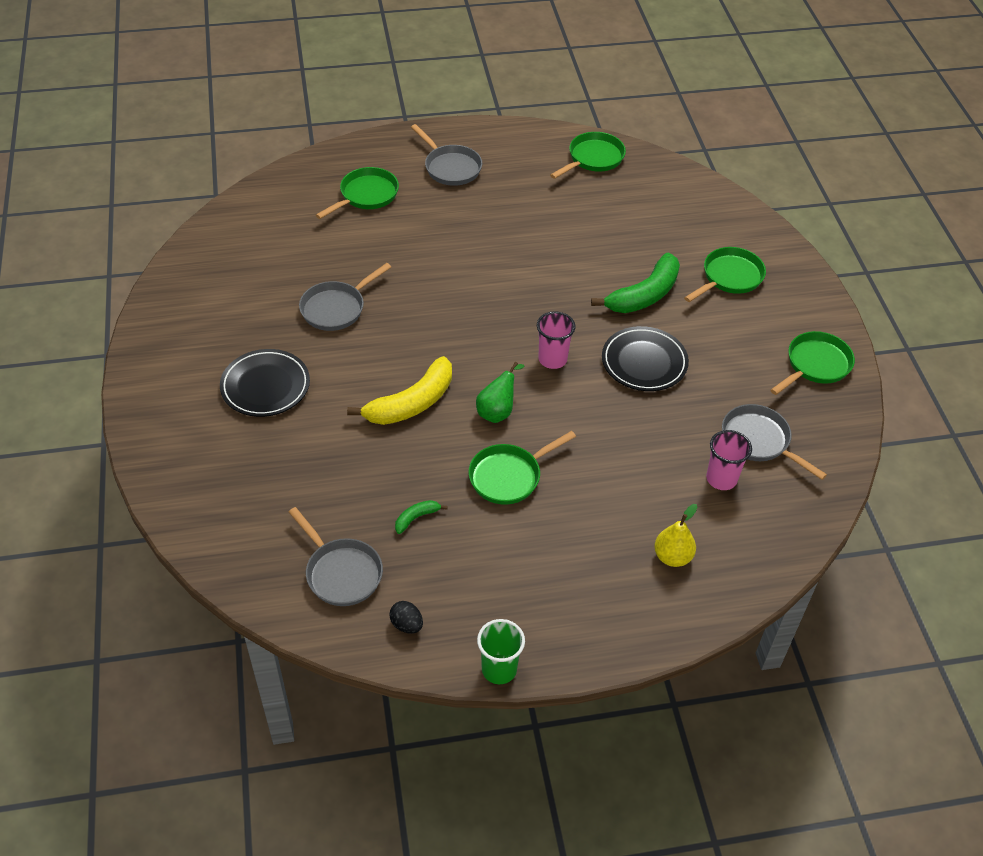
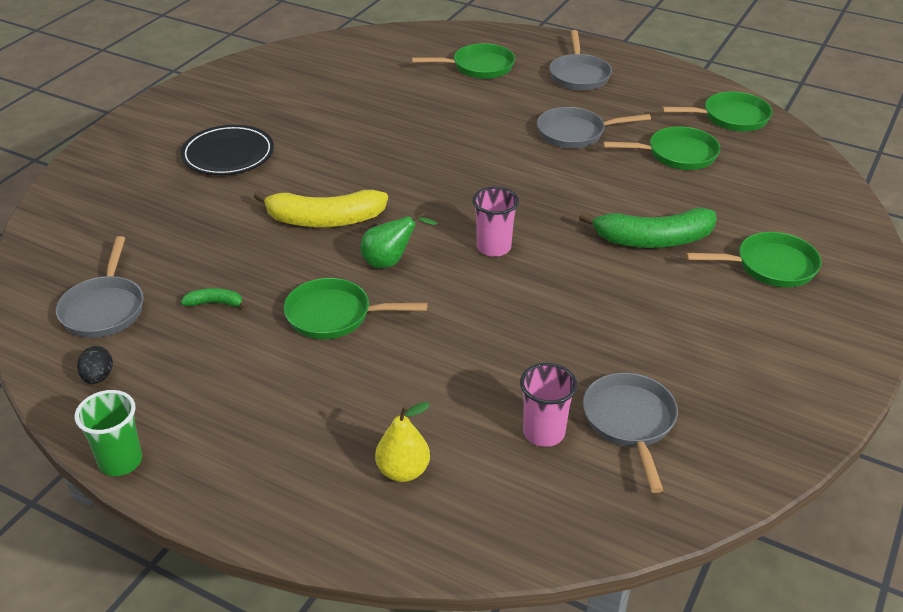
camera: 40 degrees right, 10 degrees down
grey pan [299,263,391,331] -> grey pan moved to [537,107,651,148]
black plate [602,326,689,391] -> none
green pan [770,331,855,395] -> green pan moved to [603,126,720,170]

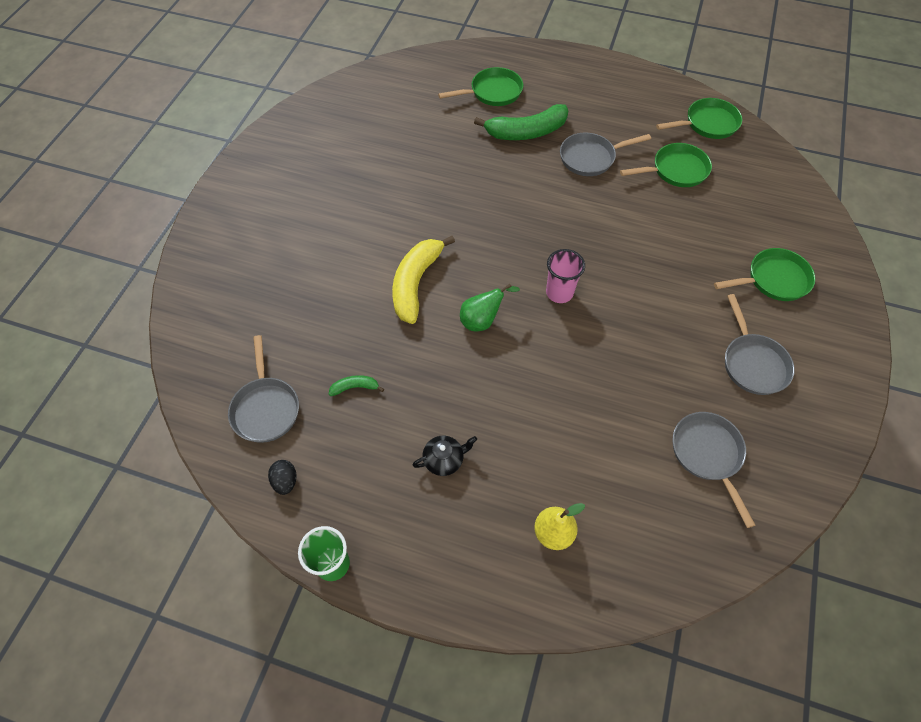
camera: 10 degrees left, 20 degrees up
black plate [181,125,274,175] -> none
yellow banana [254,190,388,227] -> yellow banana turned 120 degrees clockwise [392,236,455,324]
green pan [283,278,428,339] -> none
pink cup [520,363,577,447] -> none
grey pan [549,30,612,90] -> grey pan moved to [725,294,795,395]
green banana [579,208,717,248] -> green banana moved to [474,104,568,140]
none -> black teapot [413,436,477,476]

